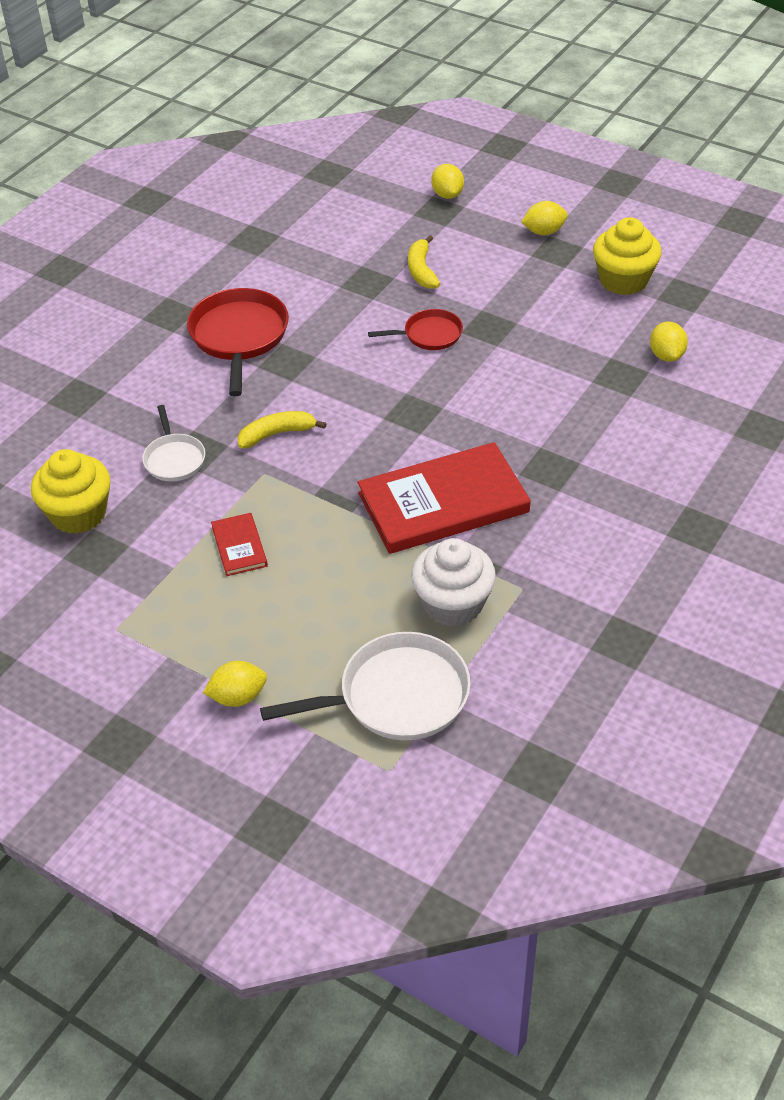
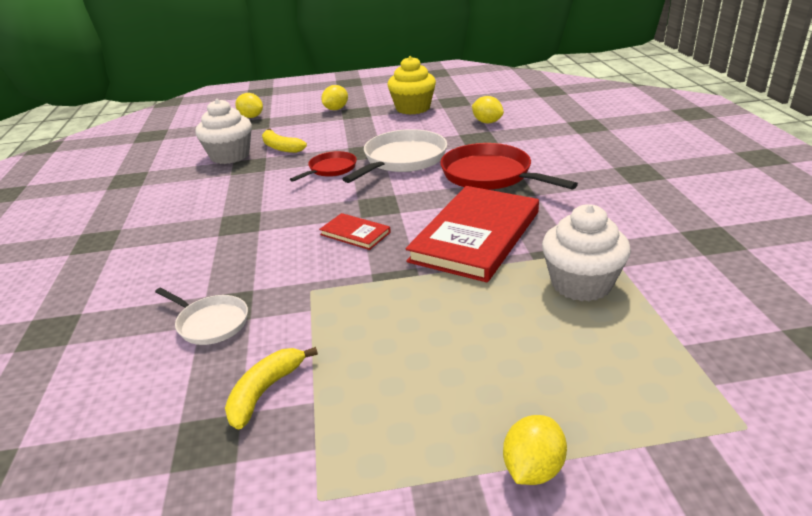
camera: 40 degrees left, 15 degrees down
yellow cupcake [31,449,110,534] -> none
red pan [187,288,289,396] -> red pan moved to [440,143,578,190]
red book [211,513,268,576] -> red book moved to [319,213,391,250]
yellow banana [238,411,327,448] -> yellow banana moved to [225,347,318,429]
white pan [260,632,471,740] -> white pan moved to [342,129,447,183]
none -> white cupcake [195,99,252,164]

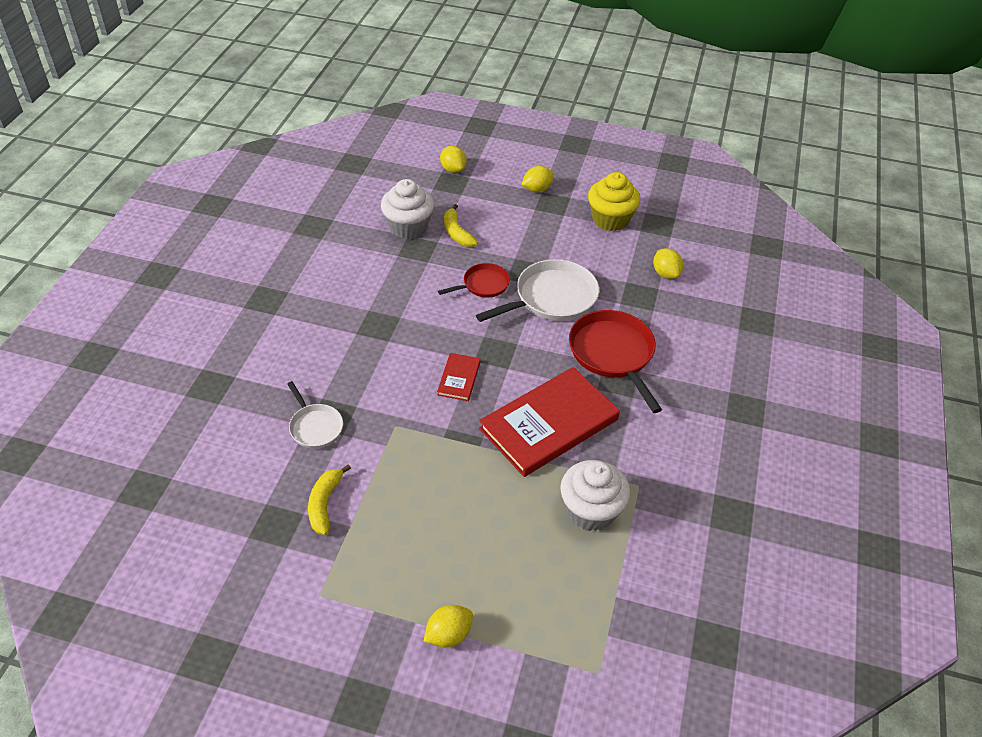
camera: 20 degrees right, 15 degrees up
yellow banana [225,347,318,429] -> yellow banana turned 45 degrees counterclockwise [308,464,351,535]
red book [319,213,391,250] -> red book turned 45 degrees clockwise [437,353,481,401]

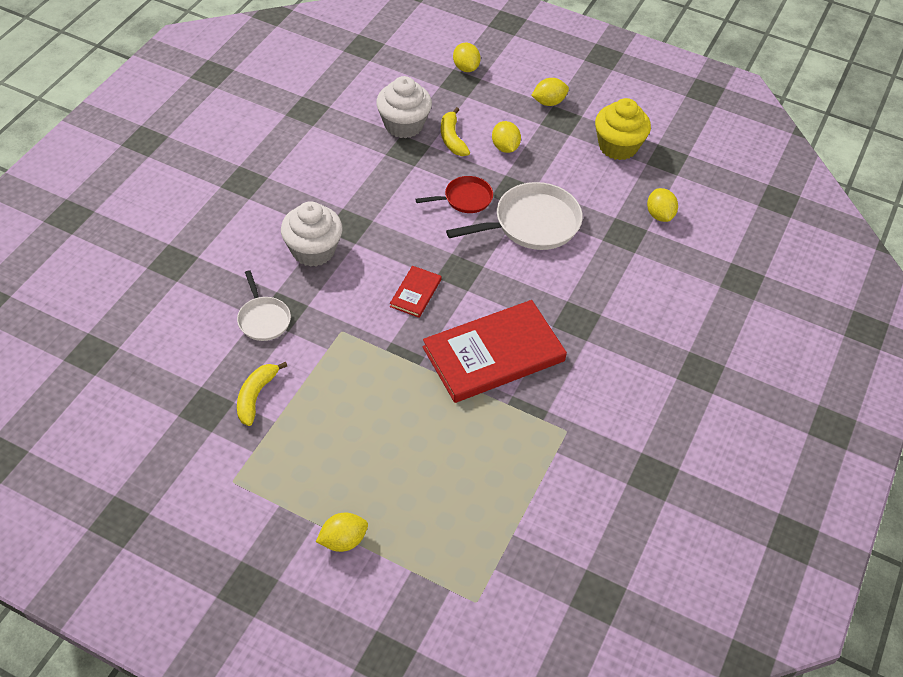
camera: 10 degrees right, 5 degrees up
white cupcake [560,460,630,531] -> white cupcake moved to [281,201,343,267]
red pan [569,310,662,413] -> none
none -> yellow lemon [492,121,521,153]

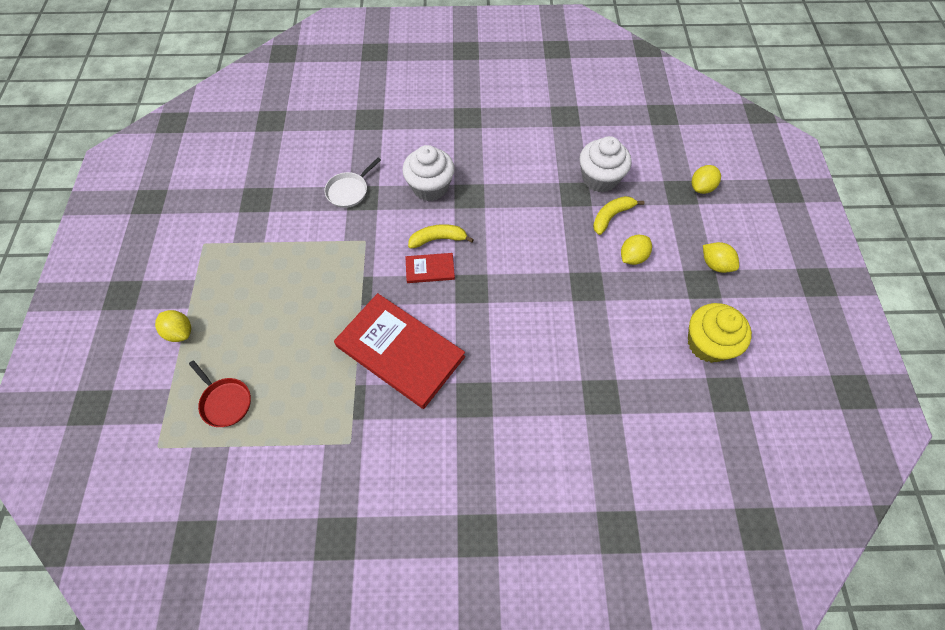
camera: 65 degrees right, 10 degrees up
yellow banana [237,362,287,426] -> yellow banana moved to [408,224,474,249]
red pan [415,176,493,213] -> red pan moved to [189,360,251,427]
white pan [446,182,583,250] -> none
yellow lemon [647,188,678,222] -> none

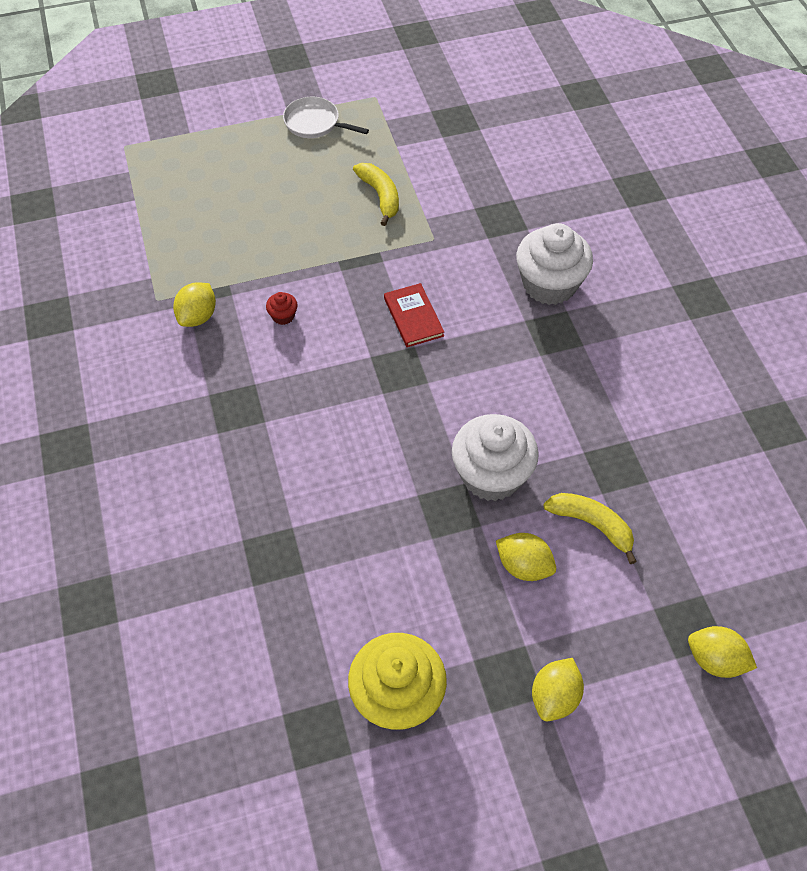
camera: 75 degrees right, 5 degrees down
yellow lemon [155,310,191,342] -> yellow lemon moved to [173,283,216,327]
red pan [189,360,251,427] -> none
white pan [324,158,381,208] -> white pan moved to [283,97,369,138]
red book [334,293,465,409] -> red cupcake [266,292,298,325]
yellow banana [408,224,474,249] -> yellow banana moved to [353,163,399,226]
white cupcake [580,136,632,192] -> white cupcake moved to [452,414,539,501]

